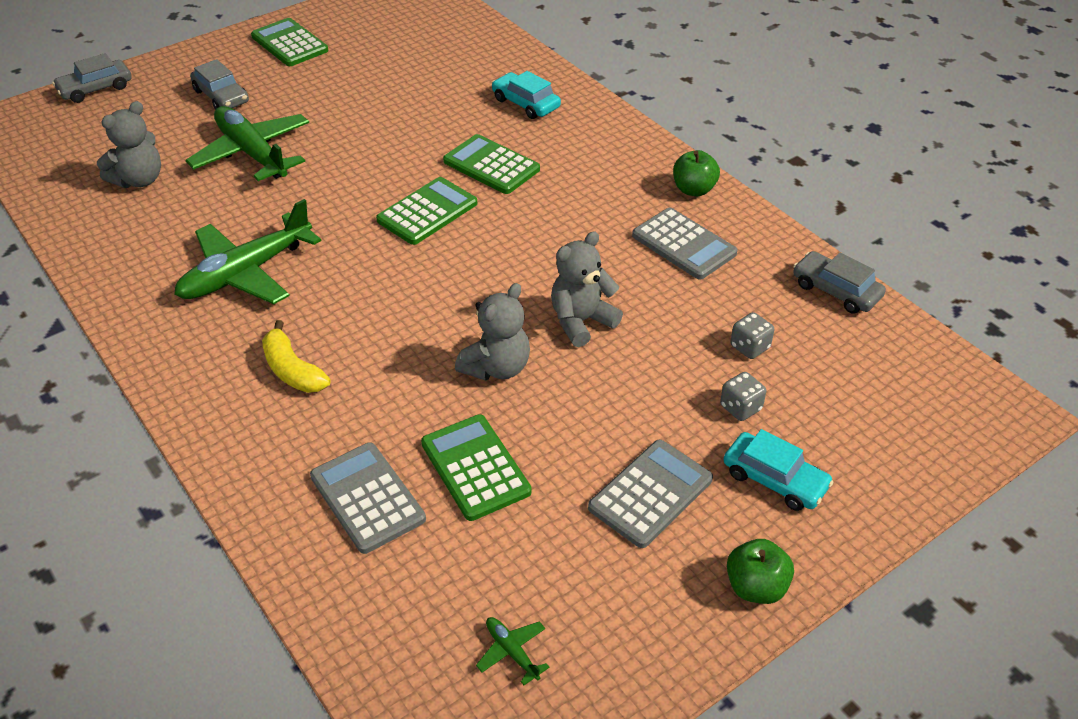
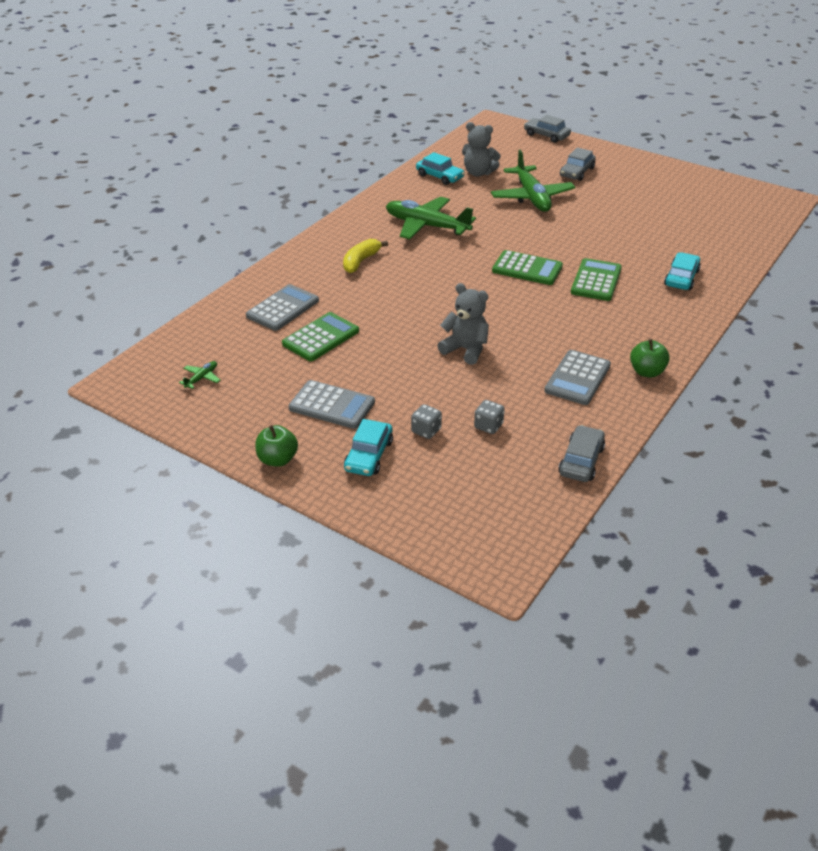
camera: 70 degrees right, 5 degrees down
green plane [185,106,309,181] -> green plane turned 135 degrees clockwise [491,150,575,212]
green calculator [251,18,328,66] -> none
grey teddy bear [455,283,530,381] -> none
none -> turquoise car [416,152,465,185]

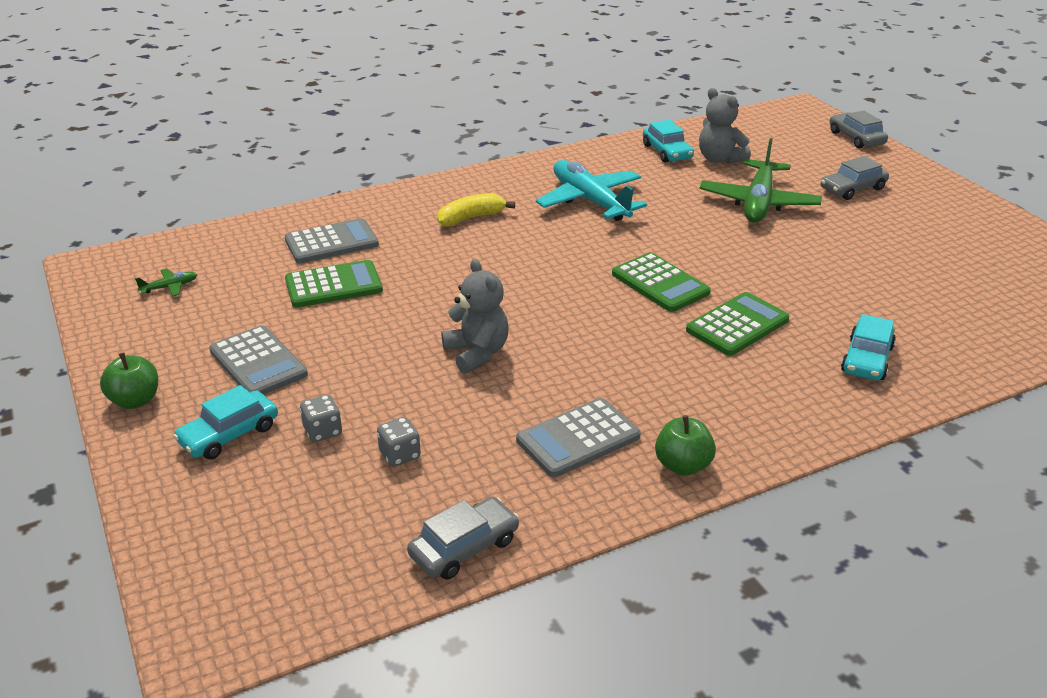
camera: 30 degrees right, 5 degrees down
green plane [386,197,476,239] -> turquoise plane [536,160,647,221]
turquoise car [664,252,701,290] -> turquoise car turned 150 degrees clockwise [841,314,896,380]

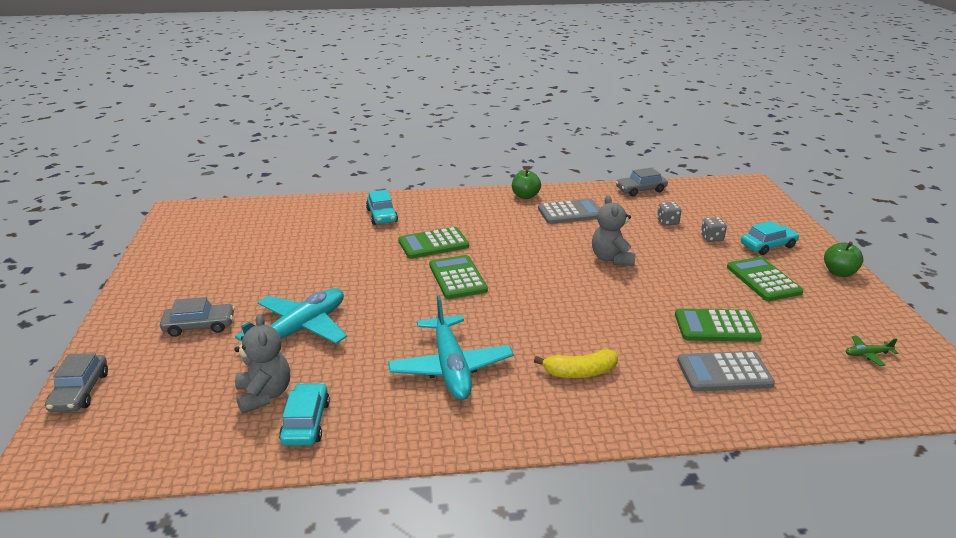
camera: 160 degrees left, 5 degrees down
grey calculator [209,325,308,395] -> green calculator [727,257,804,301]
green plane [700,138,822,223] -> turquoise plane [235,288,347,344]
turquoise car [841,314,896,380] -> turquoise car turned 120 degrees clockwise [366,190,398,225]

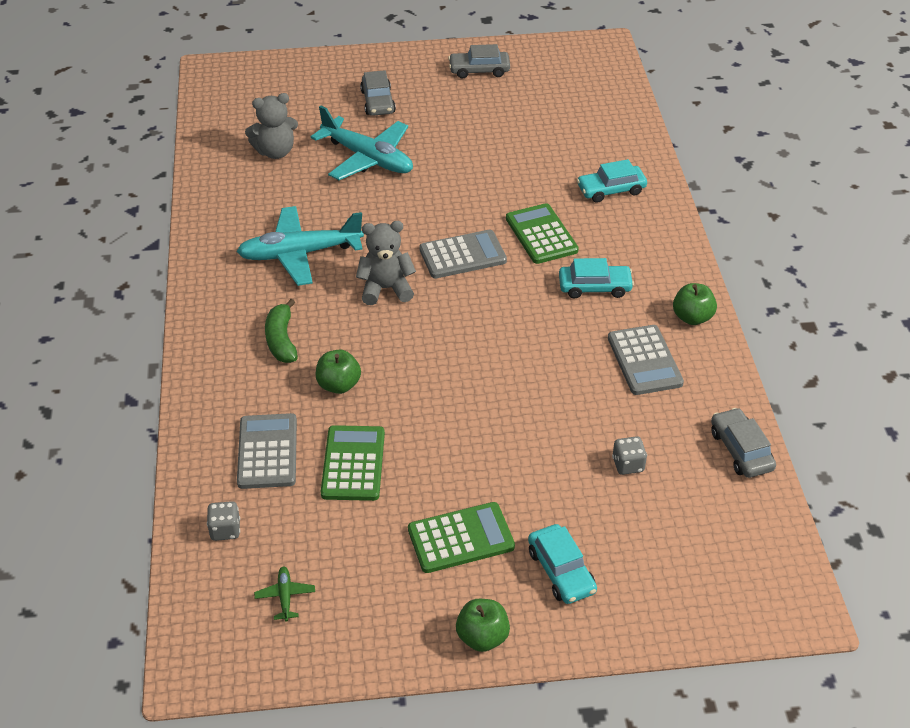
camera: 90 degrees right, 15 degrees up
grey car [45,353,108,412] -> grey car moved to [448,44,510,79]
turquoise car [279,383,330,446] -> turquoise car moved to [559,258,634,298]
green calculator [429,255,488,299] -> grey calculator [419,230,507,278]
yellow banana [534,349,618,378] -> green banana [265,299,298,363]
grey teddy bear [592,195,635,266] -> grey teddy bear moved to [356,221,416,305]
grey dice [701,217,727,242] -> grey dice moved to [207,501,240,541]
none -> green apple [316,350,361,394]

